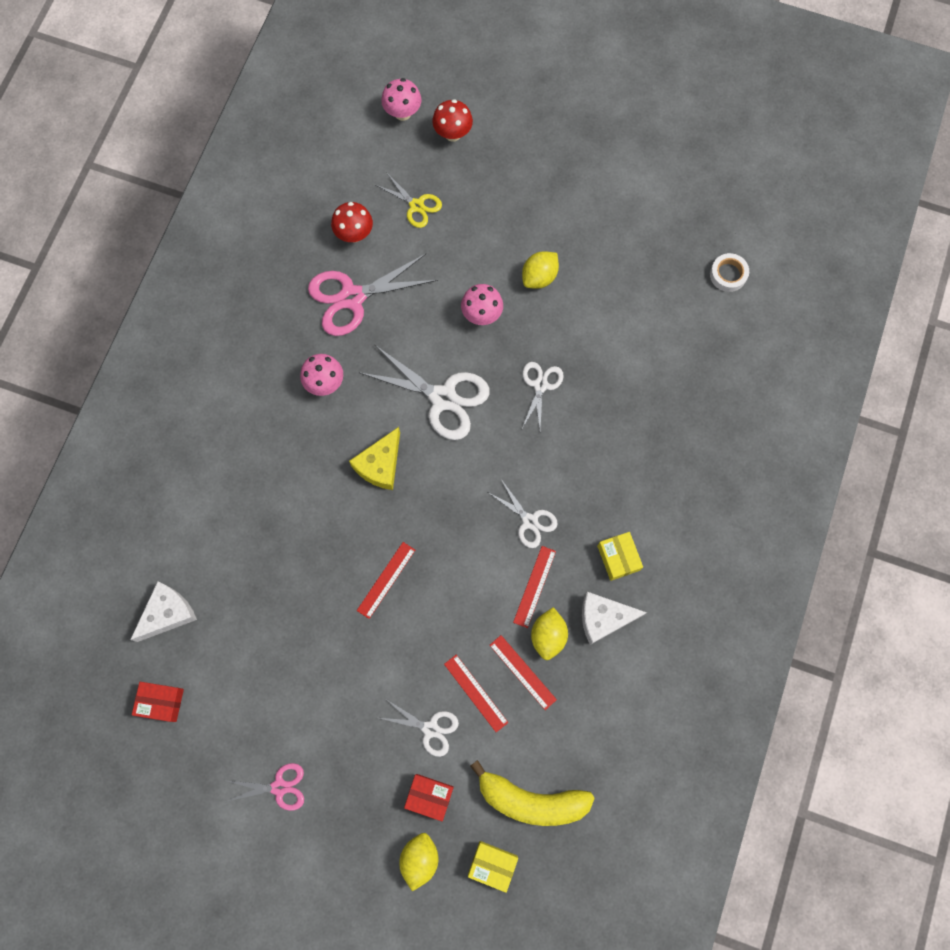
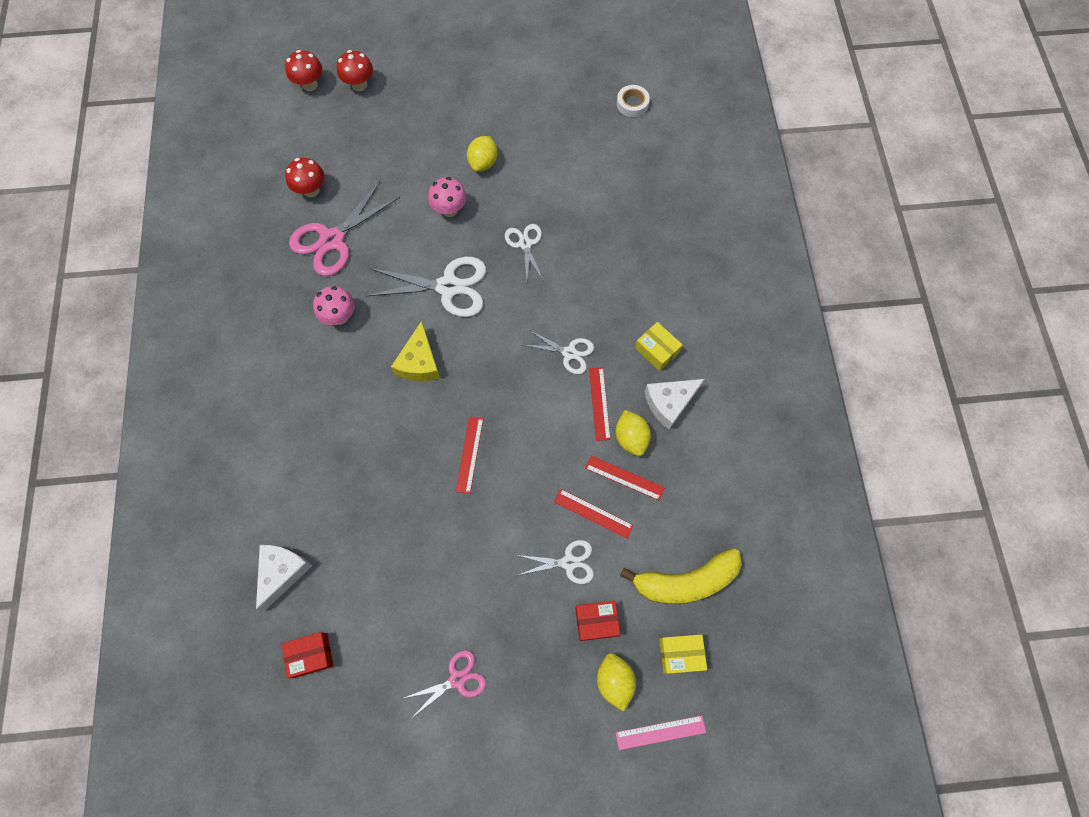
camera: 25 degrees left, 5 degrees down
yellow scissors [376,172,442,228] -> none
pink mushroom [381,78,422,121] -> red mushroom [285,50,322,91]
none -> pink ruler [615,715,706,750]

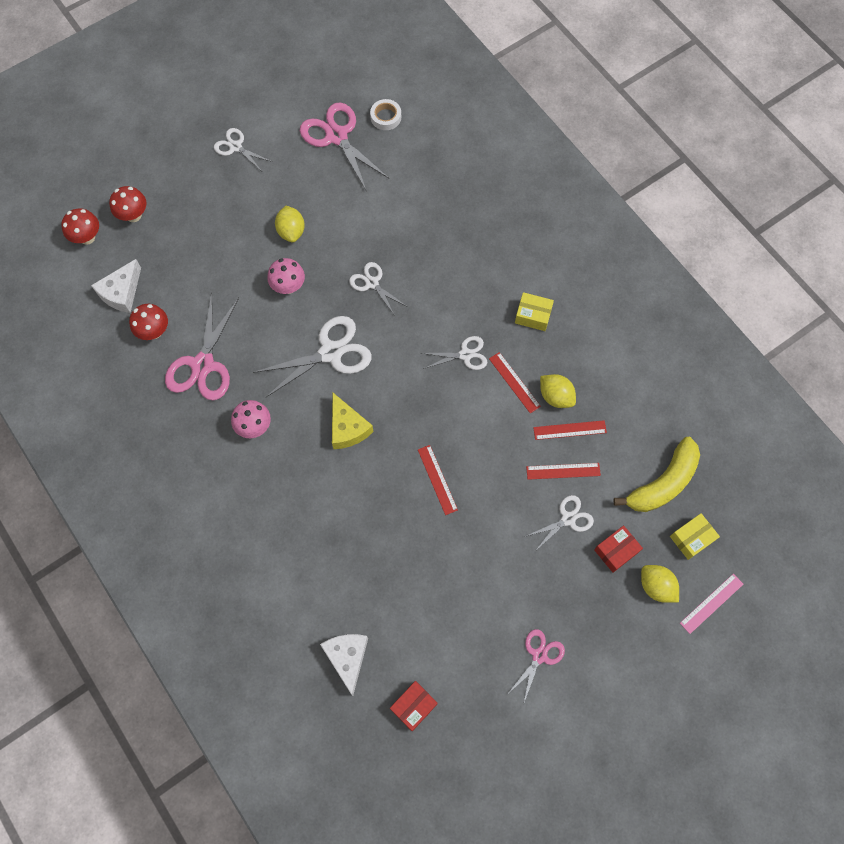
camera: 30 degrees left, 0 degrees up
white cheese [644,379,704,430] -> white cheese moved to [91,259,141,313]
none -> white scissors [214,128,272,170]
none -> pink scissors [300,103,389,192]

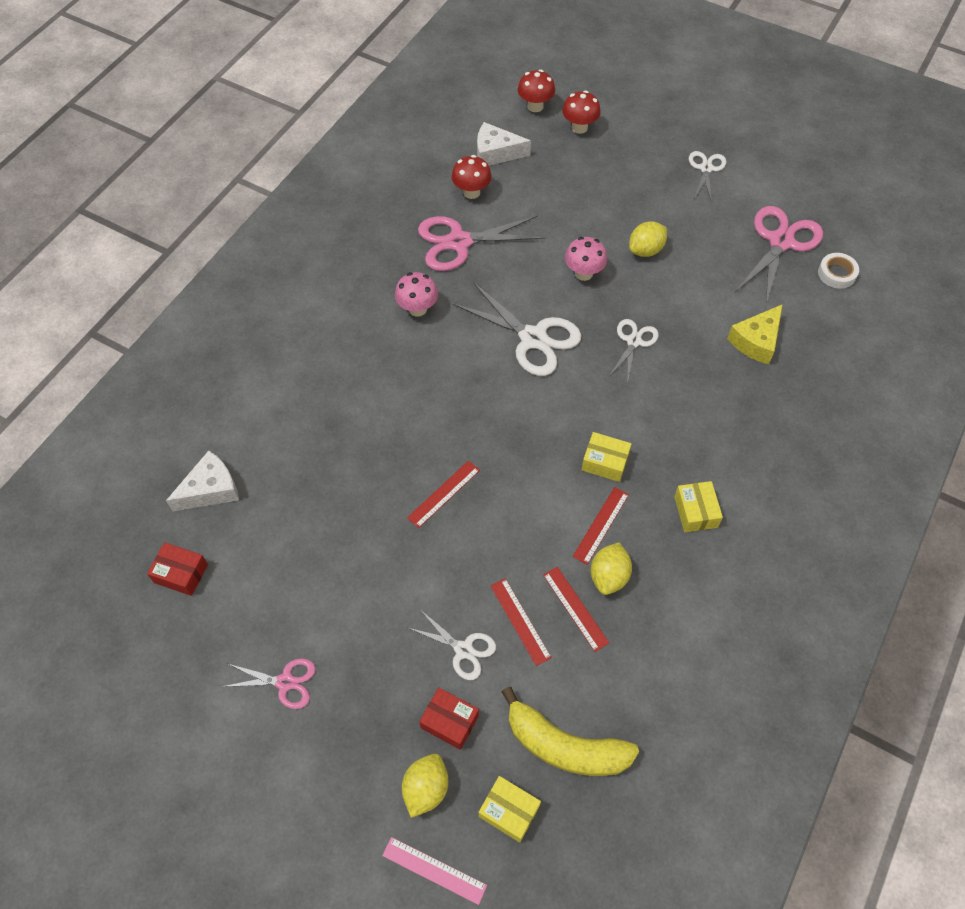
camera: 65 degrees right, 10 degrees down
yellow cheese [332,393,373,449] -> yellow cheese moved to [727,304,783,364]
white scissors [422,336,487,370] -> yellow box [581,432,631,482]

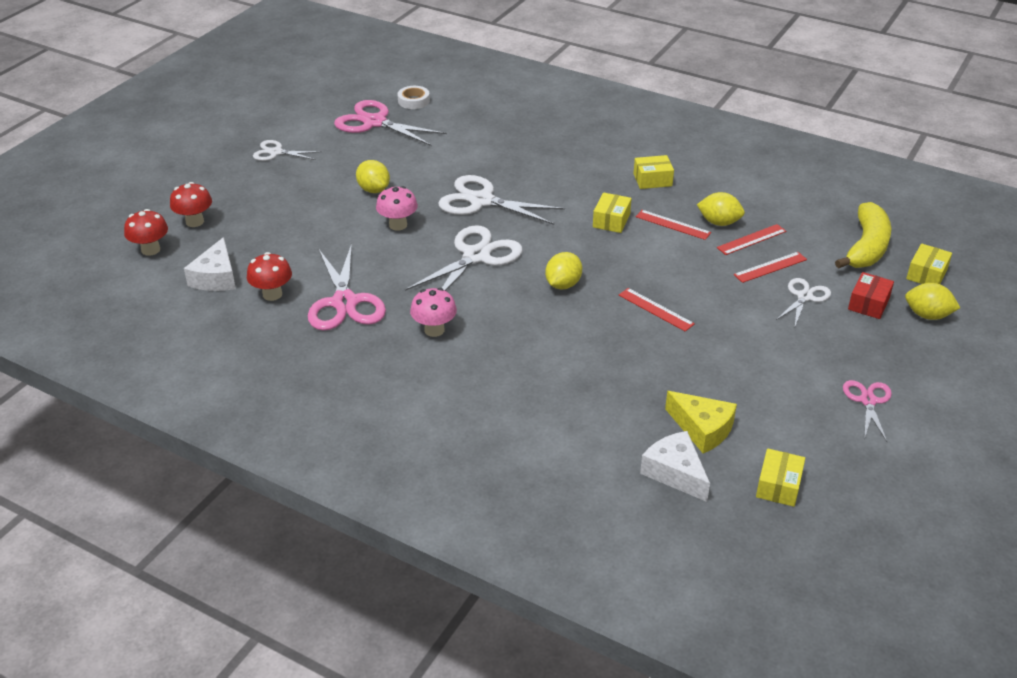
camera: 90 degrees left, 20 degrees down
red box [147,542,208,596] -> yellow box [756,448,805,507]
pink ruler [382,837,487,905] -> none
white scissors [610,319,659,384] -> white scissors [438,175,565,225], size x1.76
yellow cheese [727,304,783,364] -> yellow cheese moved to [665,391,737,453]
none -> yellow lemon [545,252,582,289]

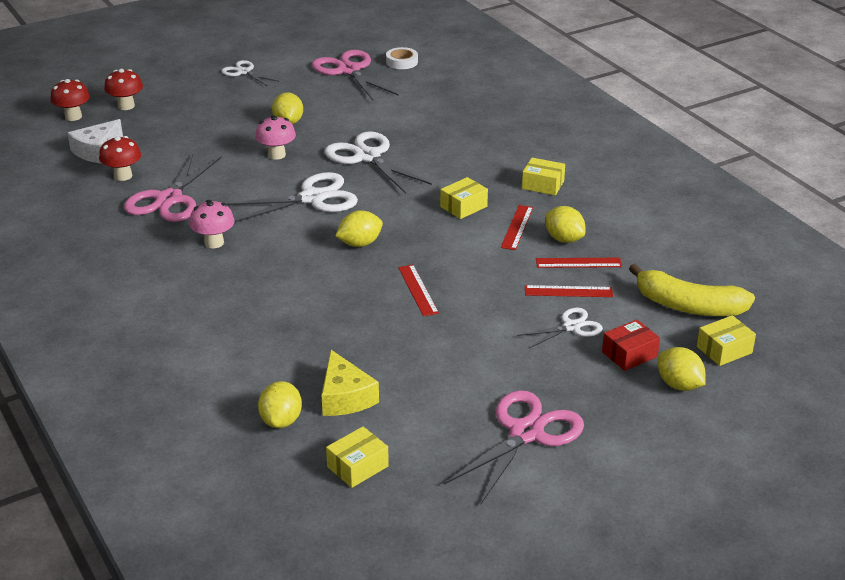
camera: 30 degrees right, 5 degrees down
red ruler [636,210,711,240] -> red ruler turned 45 degrees clockwise [501,205,533,250]
white cheese [640,431,710,502] -> yellow lemon [258,381,302,428]
yellow banana [835,202,891,269] -> yellow banana turned 60 degrees clockwise [629,264,755,316]
pink scissors [843,380,892,442] -> pink scissors [444,390,584,505], size x1.76

